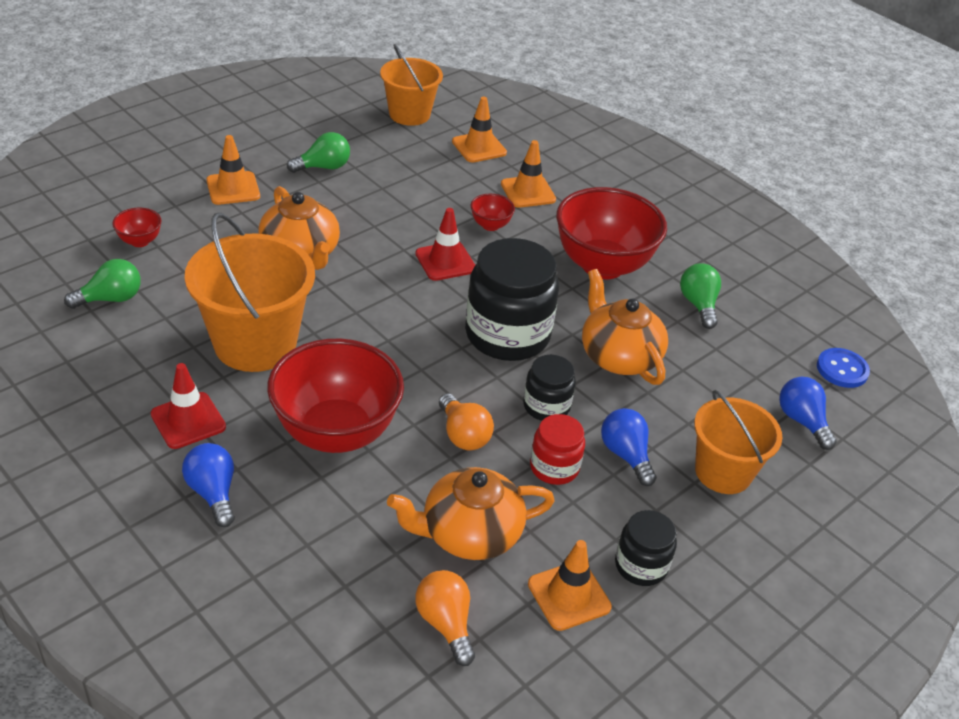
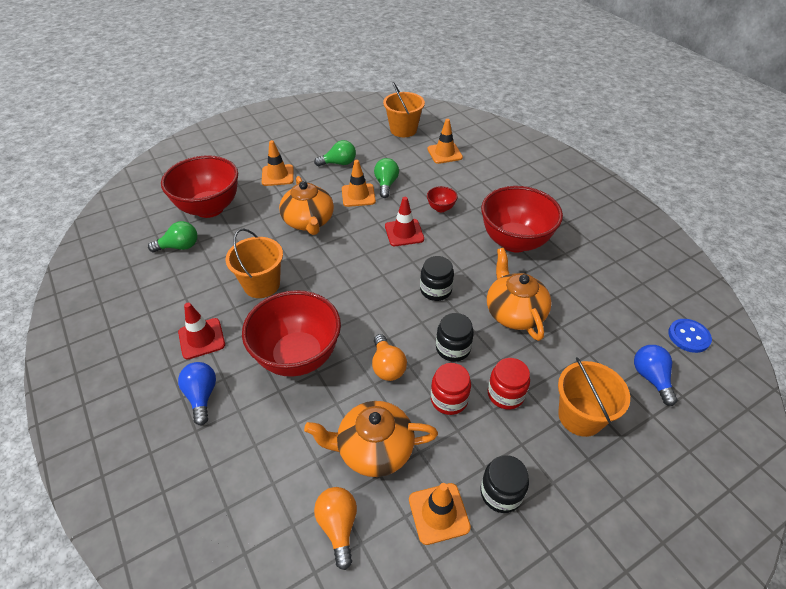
camera: 15 degrees right, 5 degrees up
red bowl [112,208,162,247] -> red bowl [161,155,238,218], size x2.38
orange bucket [185,213,315,372] -> orange bucket [225,228,283,298], size x0.65
black jar [465,238,559,361] -> black jar [420,256,454,301], size x0.52
orange traffic cone [501,140,556,208] -> orange traffic cone moved to [342,160,376,207]
blue light bulb [601,408,657,486] -> red jar [488,358,530,409]
green light bulb [680,263,721,329] -> green light bulb moved to [374,158,399,198]

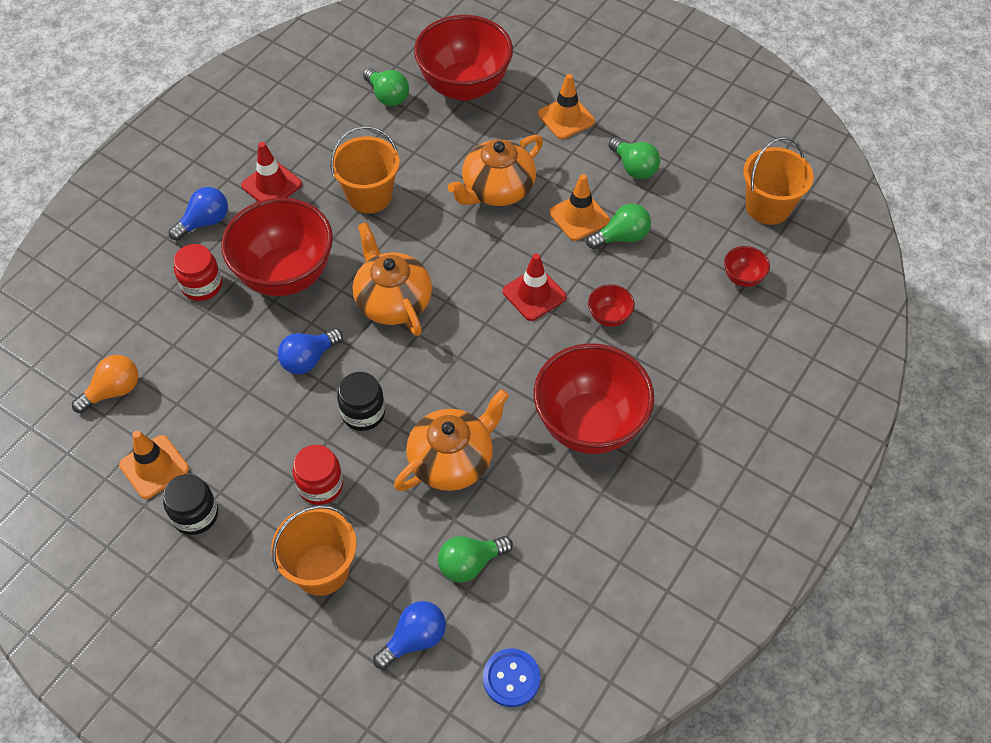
camera: 65 degrees right, 10 degrees up
orange teapot [304,401,438,477] -> orange teapot moved to [353,222,432,336]
orange light bulb [372,334,407,381] -> blue light bulb [278,329,343,374]
black jar [420,256,454,301] -> none
orange traffic cone [427,119,463,164] -> red bowl [724,246,770,287]
red jar [431,363,471,415] -> red jar moved to [174,244,222,301]
none -> green light bulb [438,536,513,582]

